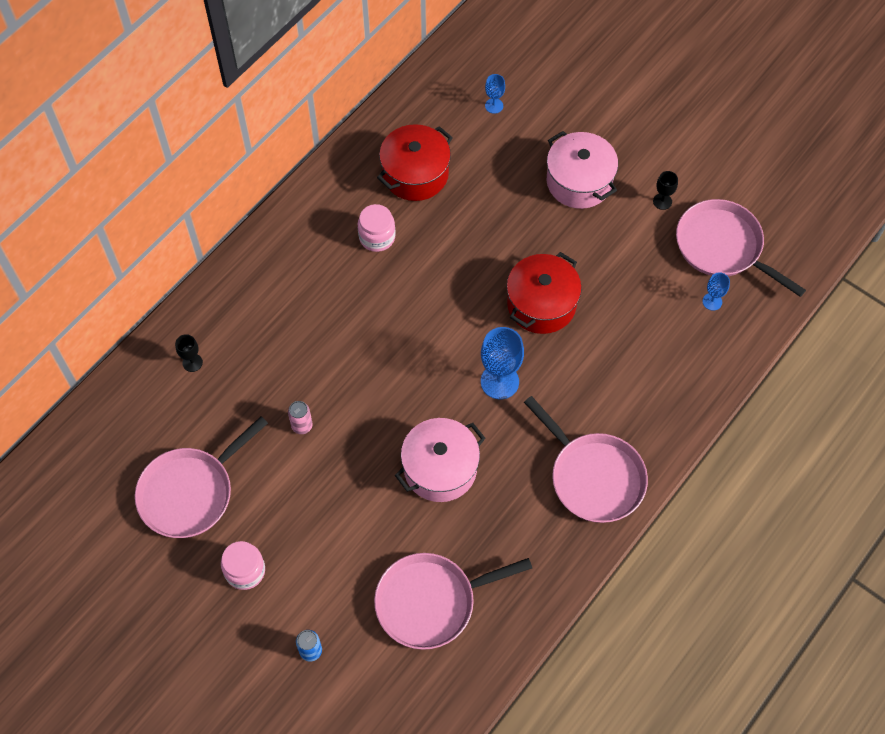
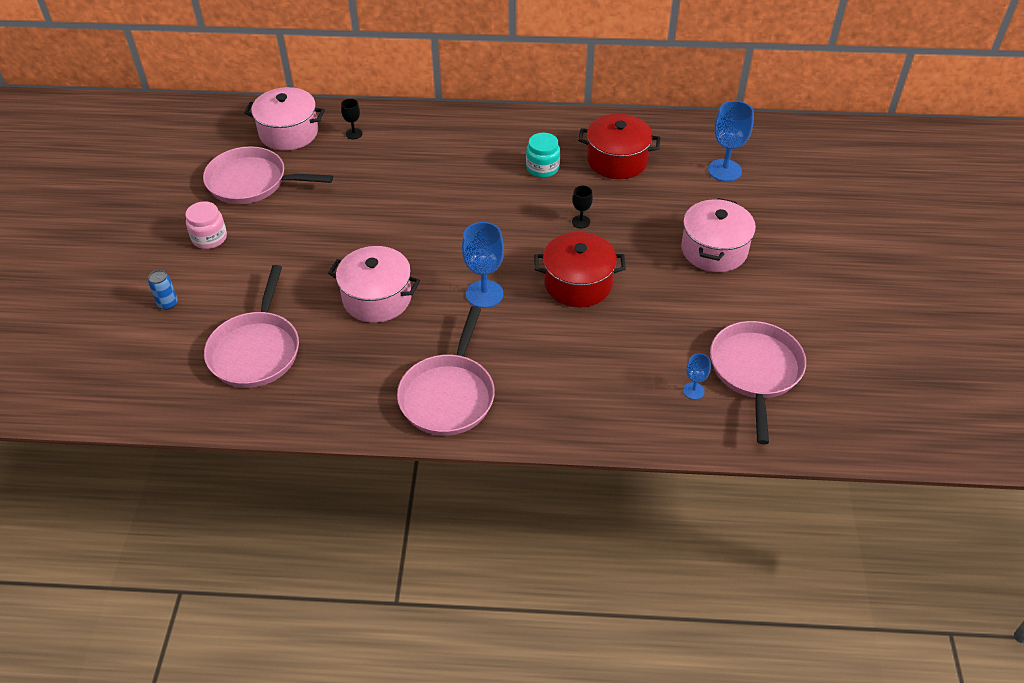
camera: 55 degrees right, 15 degrees down
pink can [288,401,313,434] -> none
pink jar [357,204,396,252] -> turquoise jar [526,133,560,178]
pink pan [374,553,532,650] -> pink pan turned 120 degrees counterclockwise [204,265,299,388]
blue goblet [485,74,505,114] -> blue goblet [708,101,754,182], size x1.90
black goblet [653,171,678,210] -> black goblet moved to [572,186,593,228]
none -> pink pot [244,87,325,151]

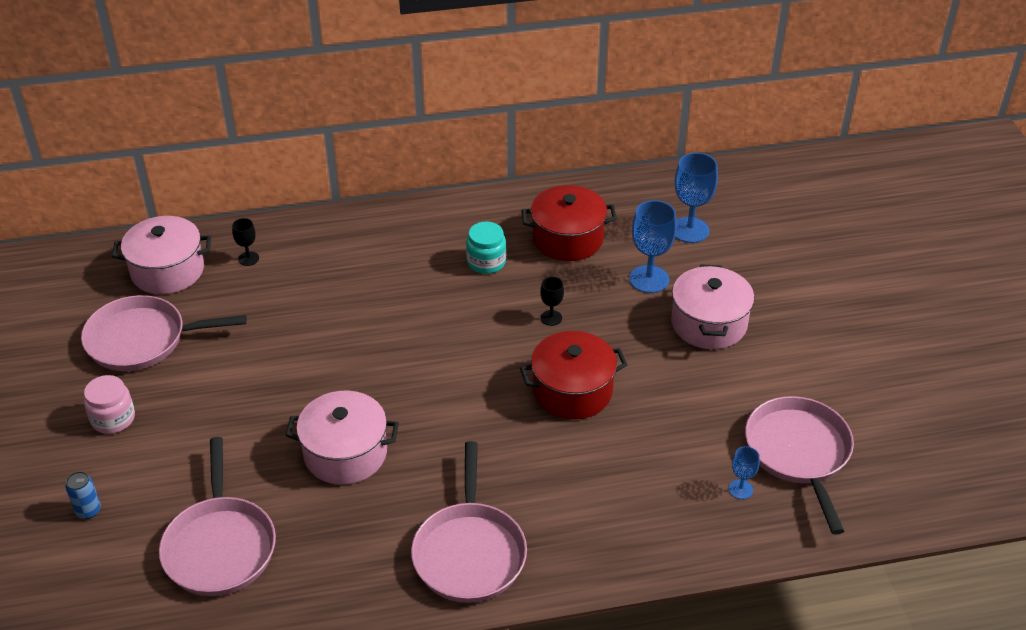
camera: 15 degrees left, 5 degrees down
blue goblet [462,222,504,308] -> blue goblet moved to [629,200,677,293]

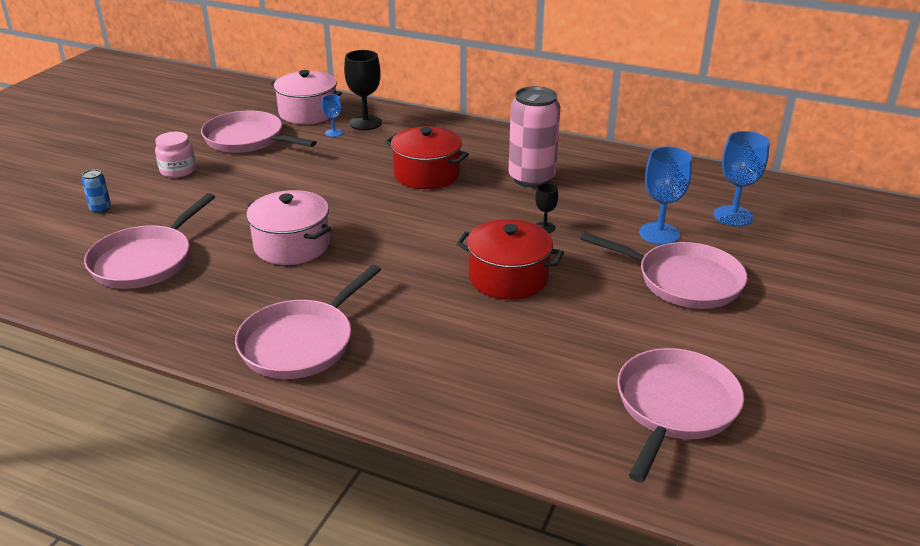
camera: 35 degrees right, 10 degrees down
black goblet [232,218,259,266] -> black goblet [344,50,382,130], size x1.90
turquoise jar [466,222,506,274] -> pink can [509,86,560,188]
red pot [521,185,617,261] -> red pot moved to [385,126,469,189]
pink pot [671,264,754,349] -> pink pan [580,232,747,309]
blue goblet [729,446,760,499] -> blue goblet moved to [322,94,343,137]

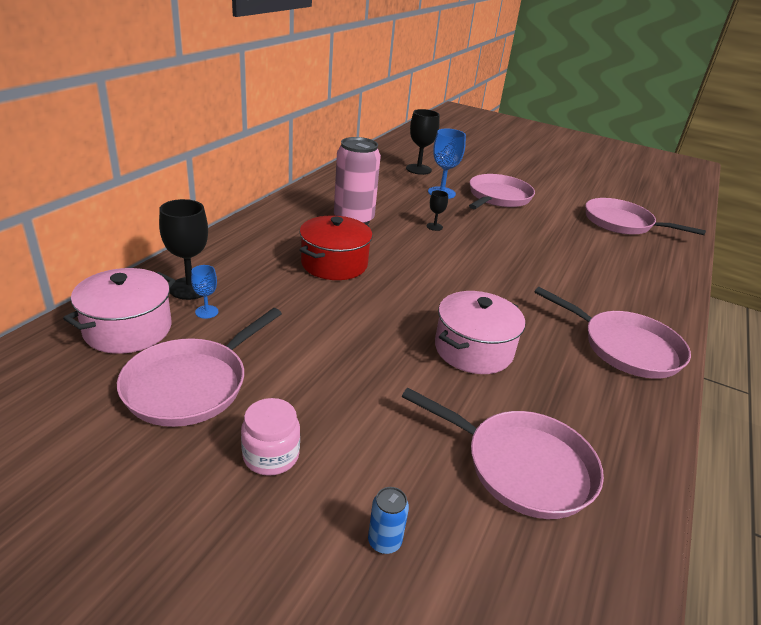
camera: 90 degrees left, 0 degrees up
red pot [456,219,564,300] -> none
blue goblet [713,131,770,227] -> black goblet [406,109,440,175]

